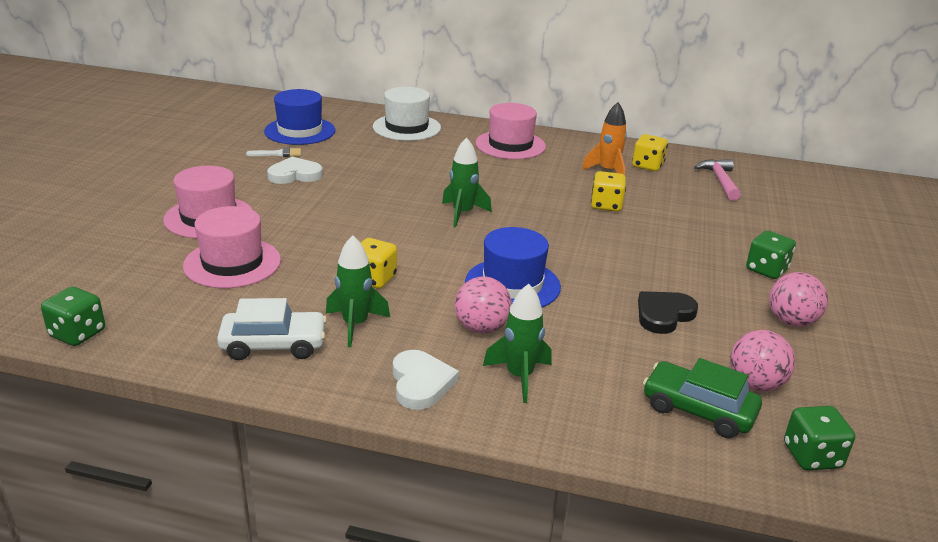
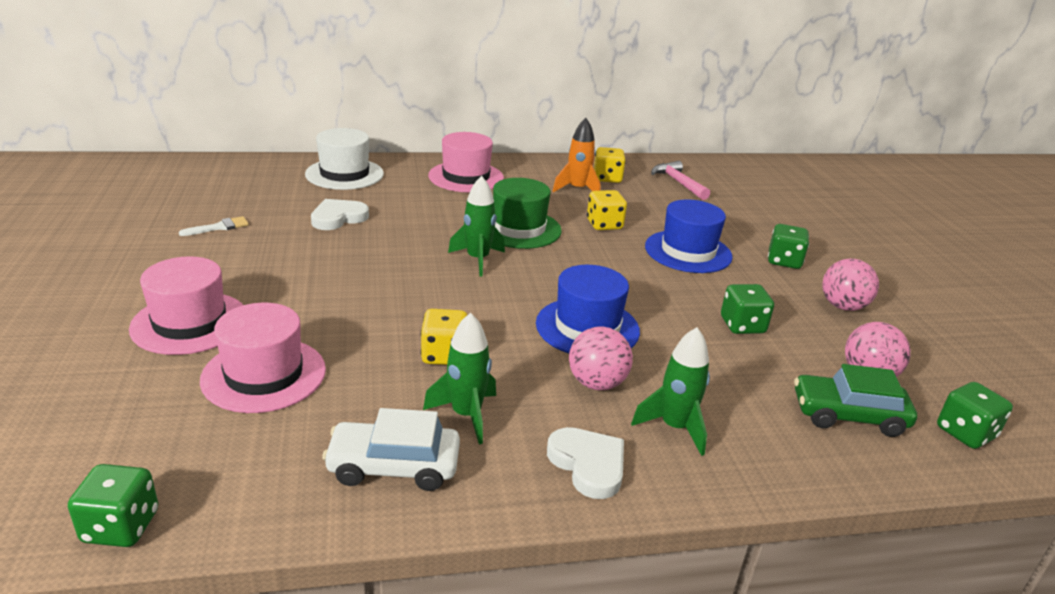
camera: 25 degrees left, 0 degrees up
white car [217,298,327,360] -> white car turned 150 degrees counterclockwise [322,408,460,491]
blue hat [264,89,335,145] -> blue hat moved to [645,199,733,273]
white heart [267,156,323,184] -> white heart moved to [311,199,369,230]
black heart [638,291,698,334] -> green dice [721,284,774,334]
none -> green hat [493,178,562,249]

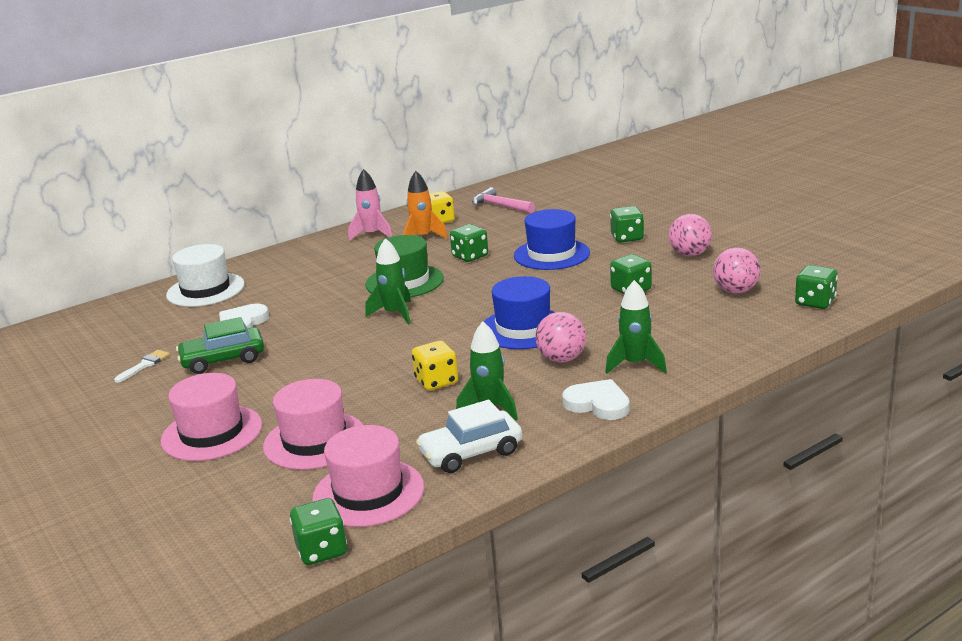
camera: 20 degrees left, 5 degrees down
pink hat [428,132,504,193] -> pink hat moved to [312,425,424,527]
yellow dice [587,190,627,230] -> green dice [450,224,488,262]
green car [794,364,917,437] -> green car moved to [176,317,264,374]
none -> pink rocket [348,169,392,241]

